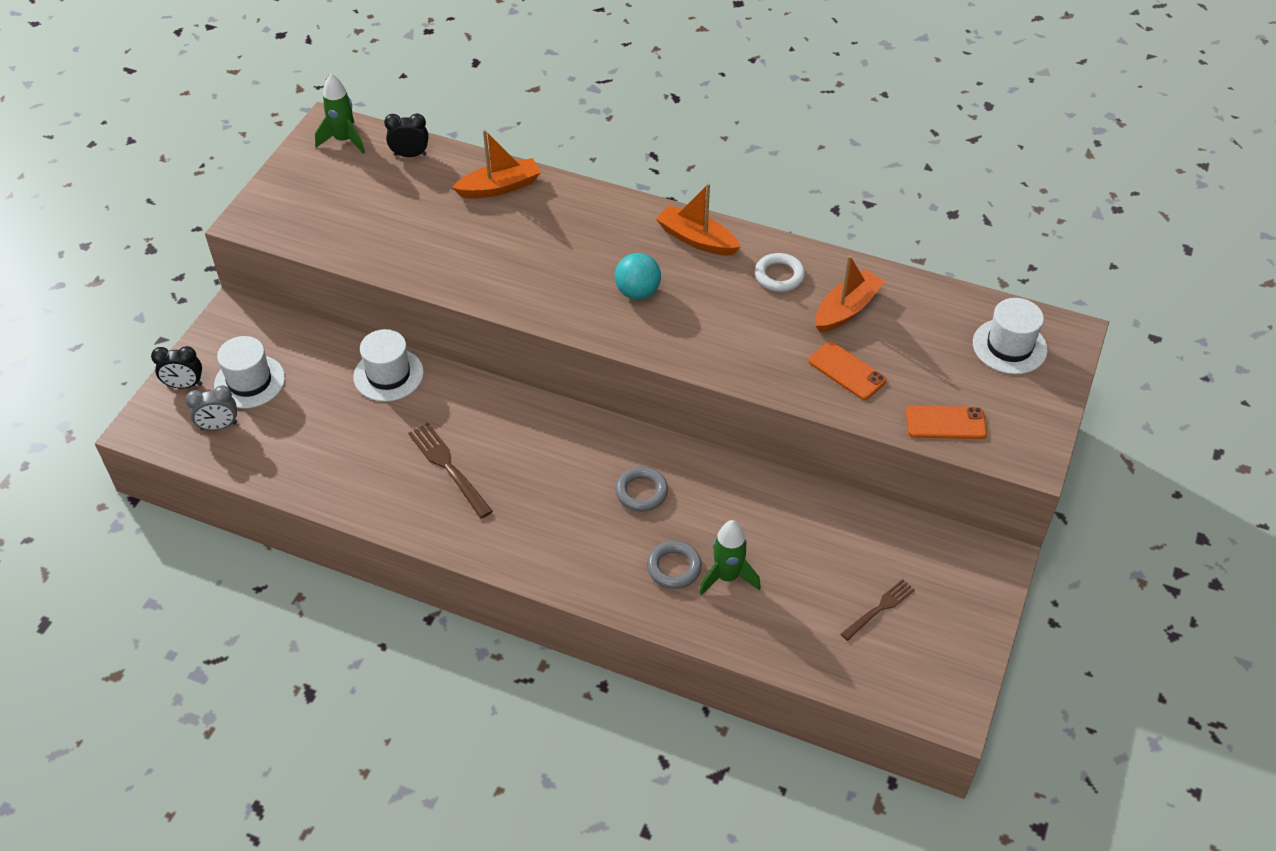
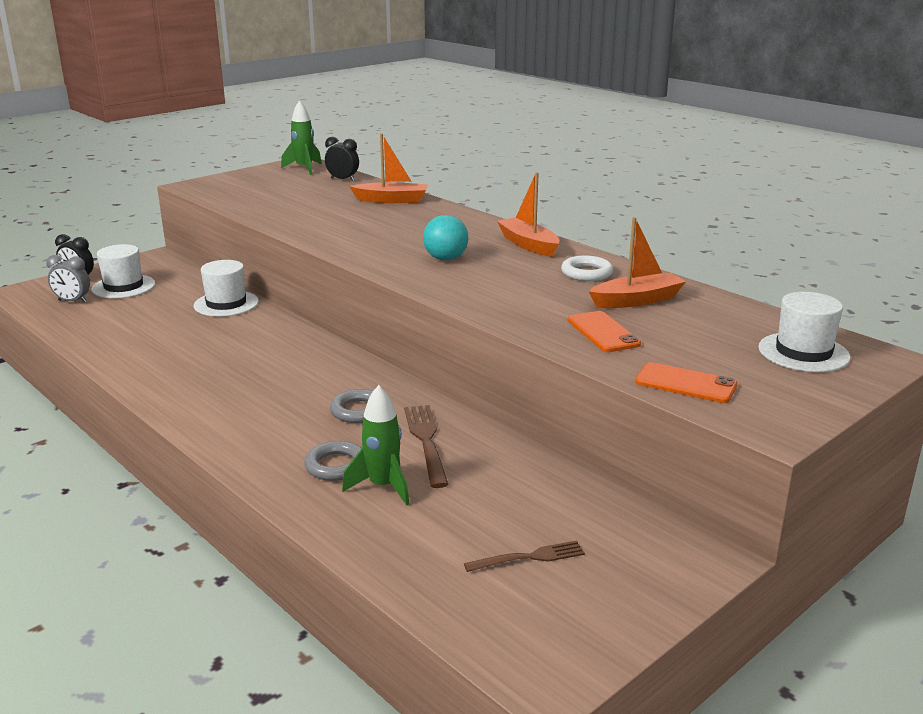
camera: 25 degrees right, 25 degrees down
brown fork [408,423,493,518] -> brown fork moved to [404,405,449,488]

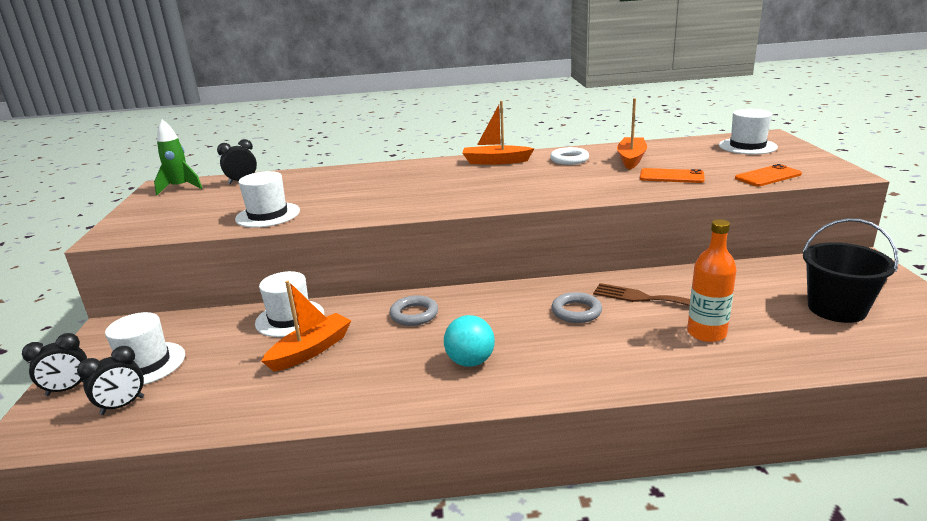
camera: 50 degrees left, 0 degrees up
grey clock [46,255,90,303] -> black clock [77,346,144,415]
grey ring [304,441,362,481] -> grey ring moved to [389,295,438,326]
green rocket [342,385,410,505] -> orange bottle [687,219,737,342]
orange boat [349,134,428,203] -> orange boat moved to [261,280,352,372]
turquoise ball [423,215,468,260] -> turquoise ball moved to [444,315,495,367]
brown fork [464,541,585,572] -> black bucket [802,218,899,323]
none -> white hat [235,171,300,228]

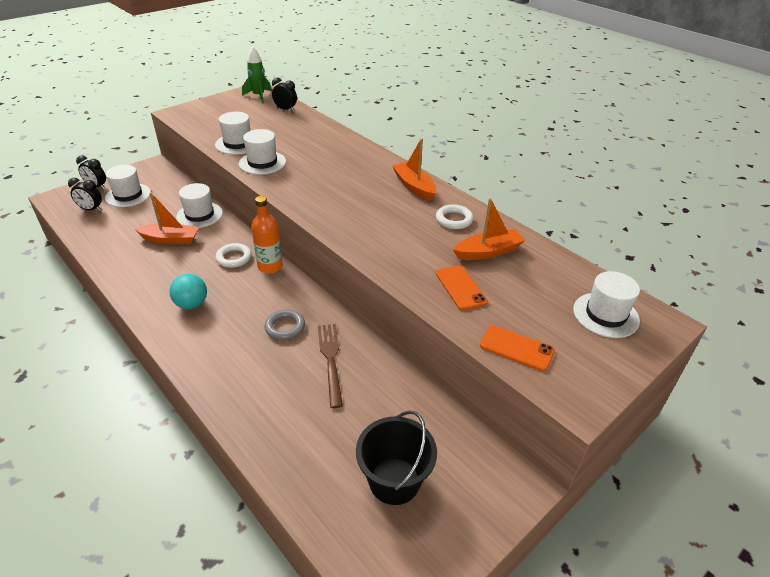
camera: 50 degrees right, 15 degrees up
grey ring [389,295,438,326] -> white ring [216,243,252,268]
orange bottle [687,219,737,342] -> orange bottle moved to [251,196,283,273]
none -> white hat [239,129,286,175]

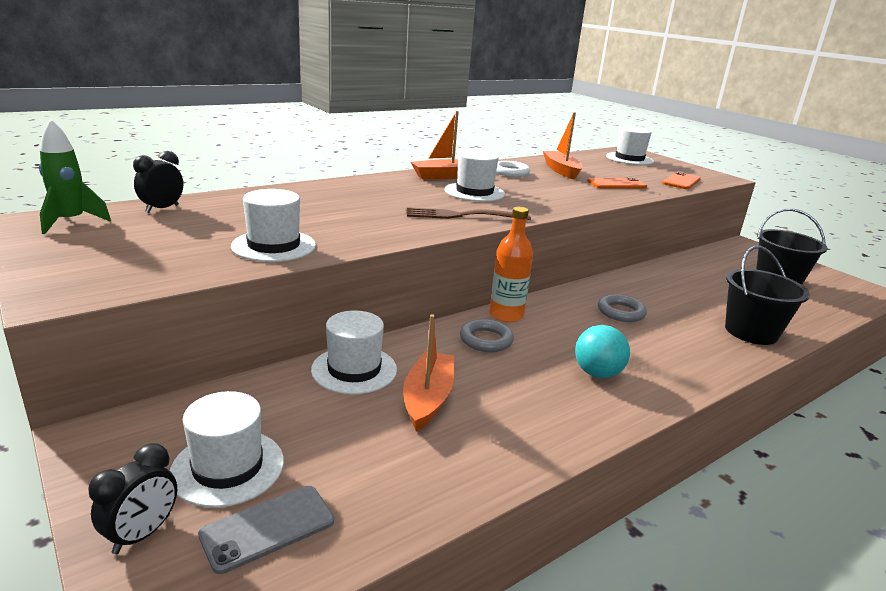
camera: 85 degrees left, 15 degrees down
black clock [68,178,102,211] -> grey phone [198,486,334,574]
white ring [216,243,252,268] -> grey ring [460,319,514,352]
white hat [239,129,286,175] -> white hat moved to [445,150,505,202]
brown fork [318,324,343,408] -> brown fork moved to [407,207,531,220]
none -> black bucket [725,246,810,345]

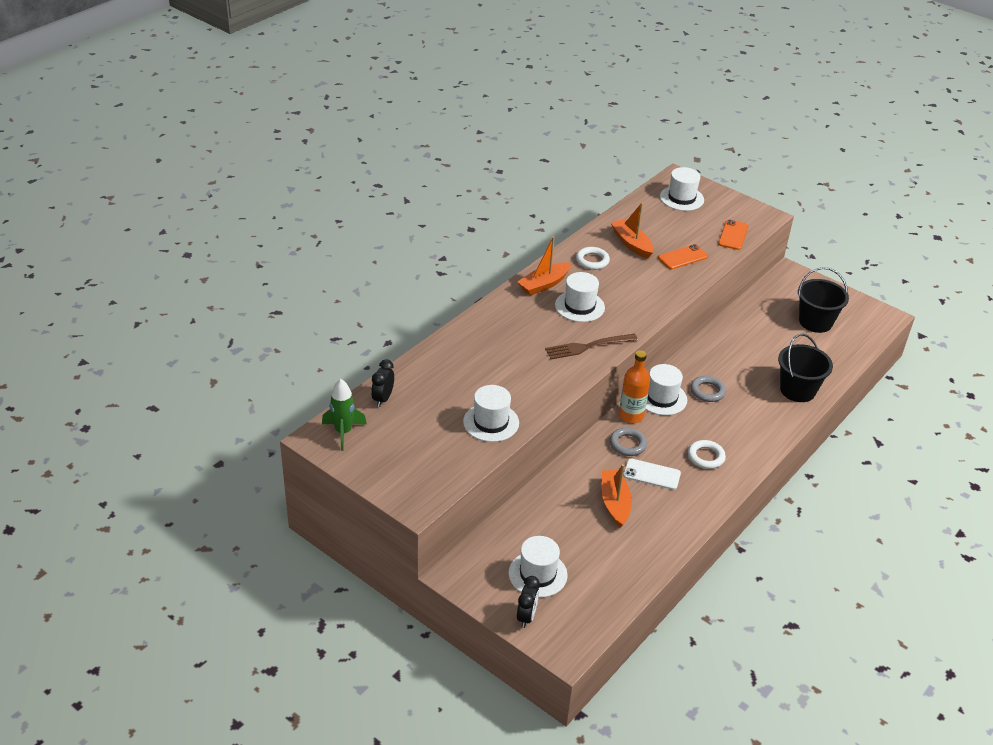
camera: 15 degrees left, 15 degrees up
grey phone [198,486,334,574] -> none
white hat [311,311,397,395] -> white hat moved to [646,364,687,415]
turquoise ball [575,325,630,378] -> white ring [688,440,726,469]
none -> white phone [623,459,681,490]

